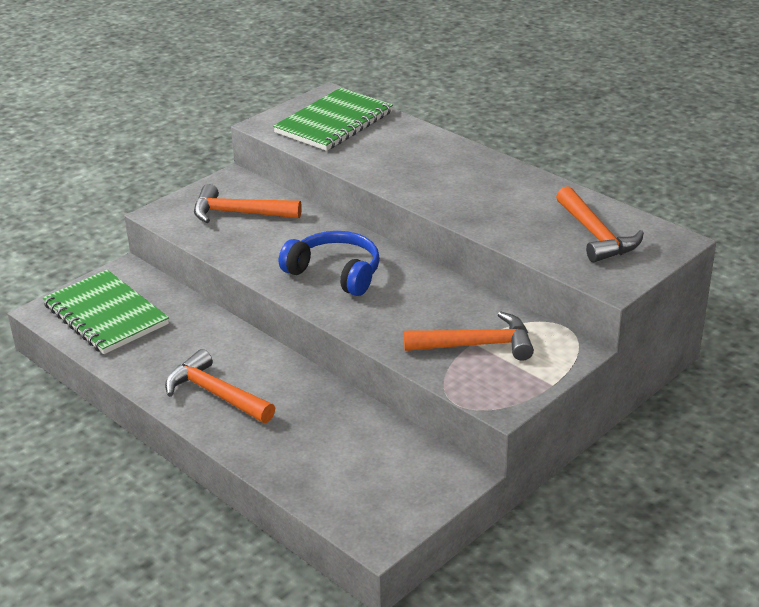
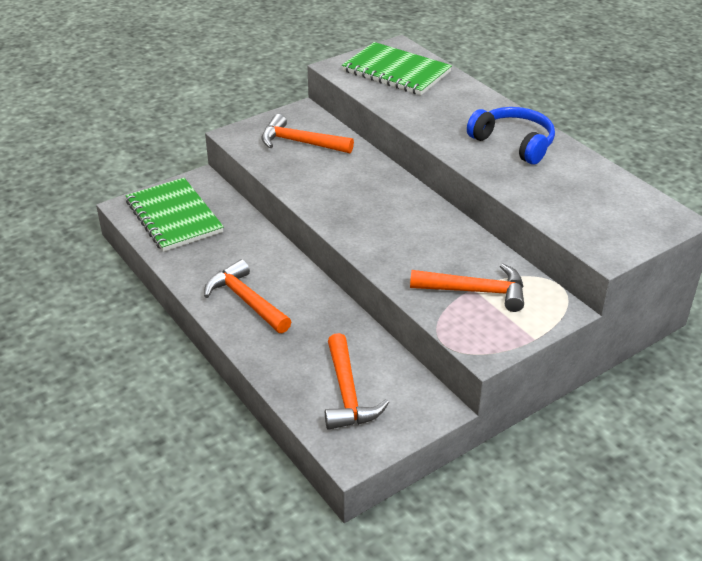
camera: 10 degrees right, 5 degrees up
green notebook [273,88,393,151] -> green notebook turned 75 degrees clockwise [342,42,452,95]
blue headphones [279,231,380,296] -> blue headphones moved to [467,107,555,165]
orange hammer [556,186,644,263] -> orange hammer moved to [325,333,389,430]

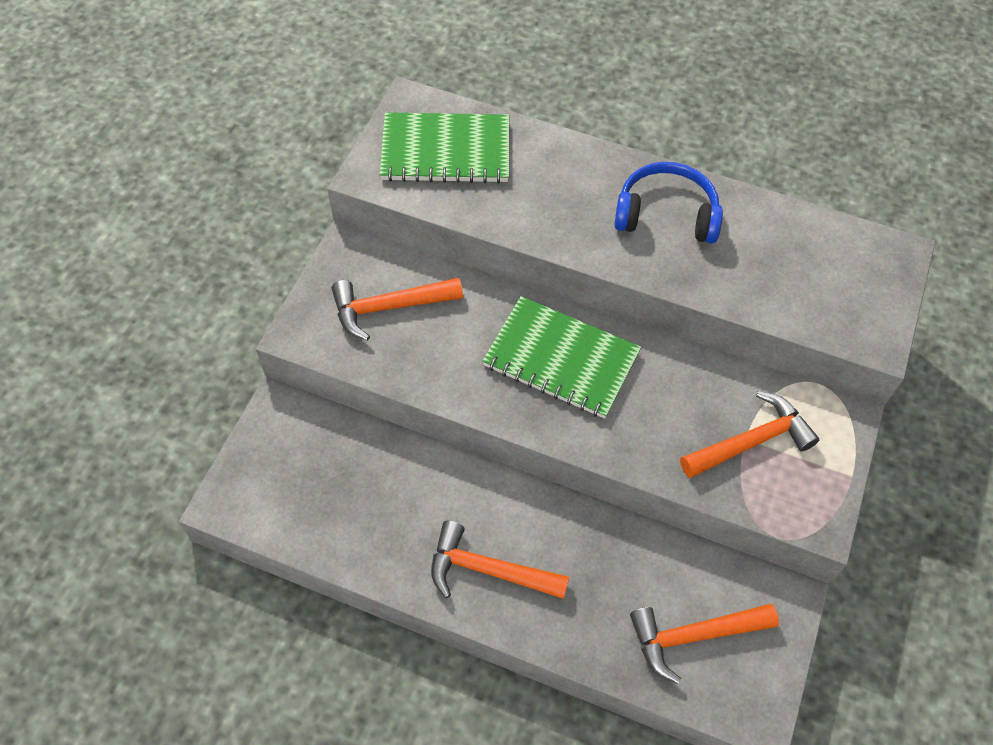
camera: 35 degrees left, 20 degrees up
green notebook [126,178,224,252] -> green notebook moved to [482,296,641,419]
orange hammer [325,333,389,430] -> orange hammer turned 120 degrees clockwise [630,604,779,684]

